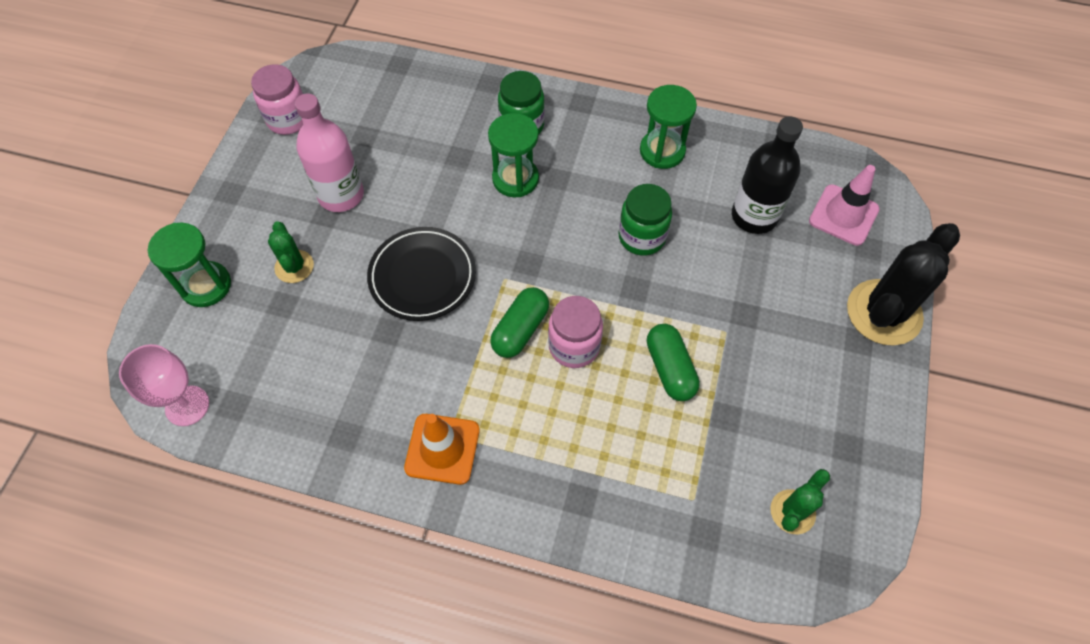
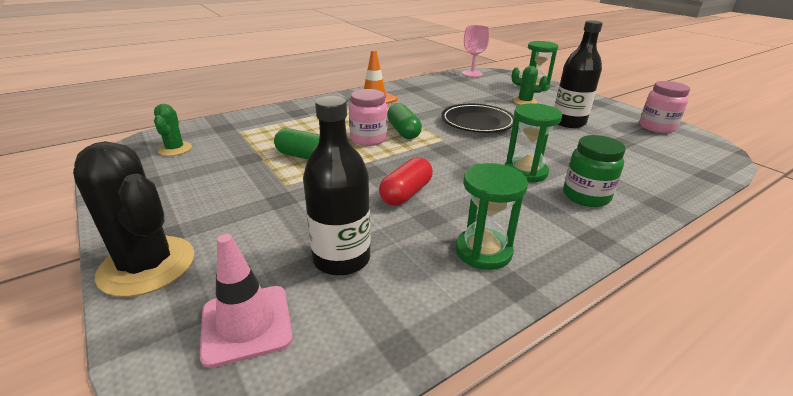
camera: 130 degrees right, 30 degrees down
pink bottle [295,94,364,212] -> black bottle [554,20,603,128]
green jar [619,184,672,256] -> red capsule [379,157,433,206]
black cactus [847,223,960,346] -> black cactus turned 45 degrees counterclockwise [73,141,194,297]

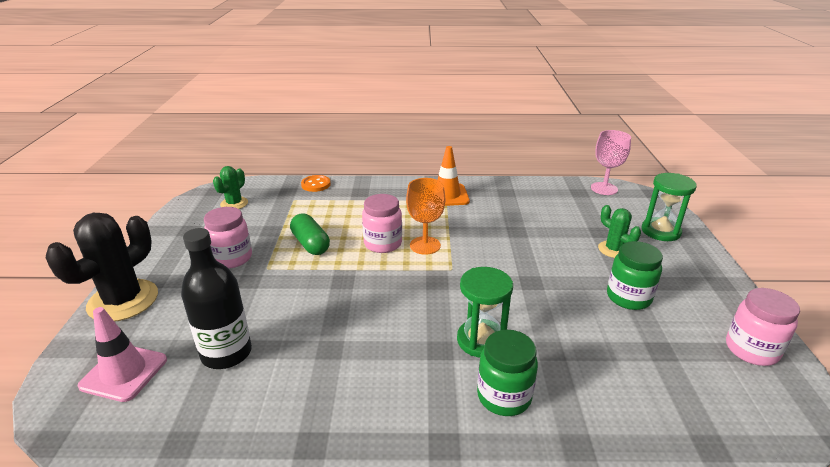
camera: 35 degrees right, 0 degrees up
black cactus [73,141,194,297] -> black cactus turned 45 degrees clockwise [46,213,158,322]
red capsule [379,157,433,206] -> none
green capsule [387,103,422,139] -> orange goblet [406,178,445,255]
black plate [441,104,514,133] -> none
green hourglass [456,163,528,270] -> none
black bottle [554,20,603,128] -> green jar [607,241,663,310]
none -> pink jar [204,207,252,268]
none -> orange button [301,175,331,192]

